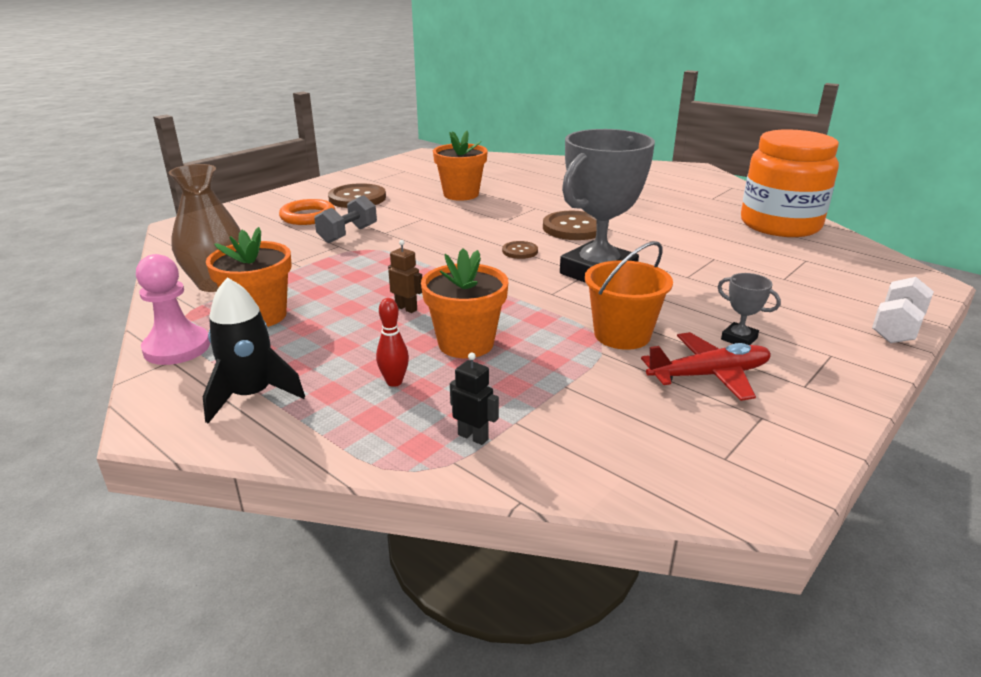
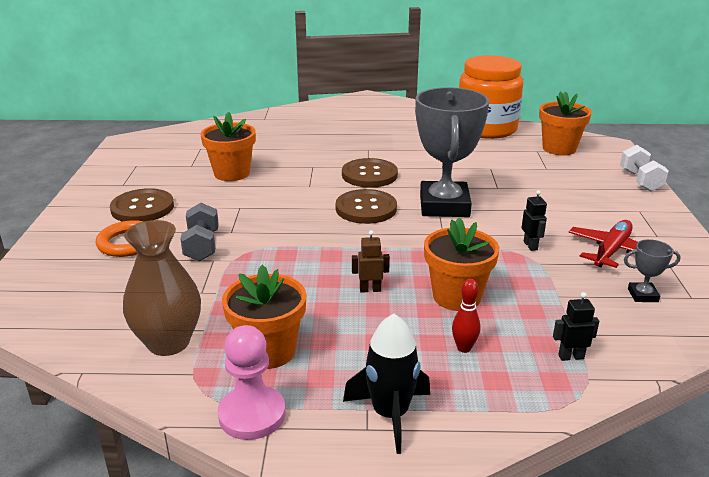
camera: 40 degrees left, 0 degrees up
brown button [502,241,538,259] -> brown button [336,189,397,224], size x1.90
orange bucket [585,241,673,350] -> black robot [522,190,547,251]
grey trophy [718,273,781,345] -> grey trophy moved to [624,239,681,302]
none -> orange flower pot [539,91,592,156]

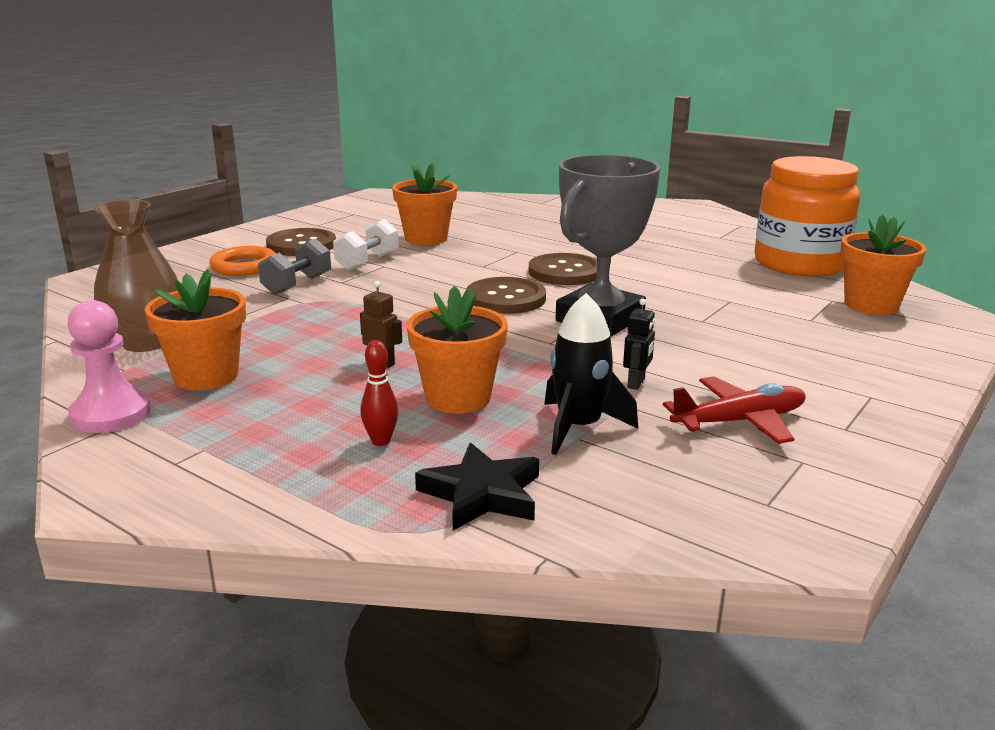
camera: 35 degrees right, 5 degrees down
black rocket [343,314,430,454] -> black rocket moved to [544,293,638,455]
black robot [553,292,599,361] -> black star [415,443,539,530]
white dumbbell [620,145,669,192] -> white dumbbell moved to [333,219,399,271]
grey trophy [624,239,681,302] -> none

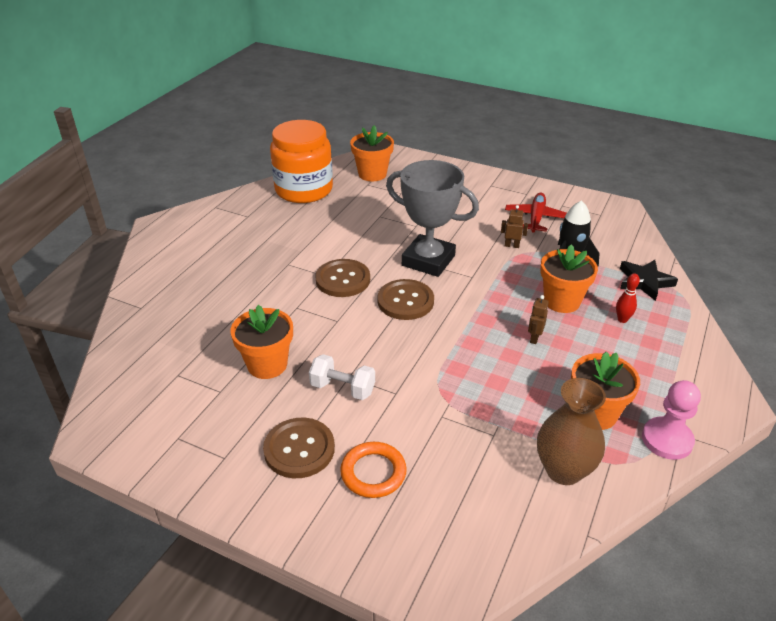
camera: 100 degrees left, 15 degrees up
grey dumbbell [258,238,331,295] -> none
black robot [623,298,655,390] -> brown robot [501,205,528,248]
red plane [663,376,806,444] -> red plane turned 45 degrees clockwise [505,192,567,233]

